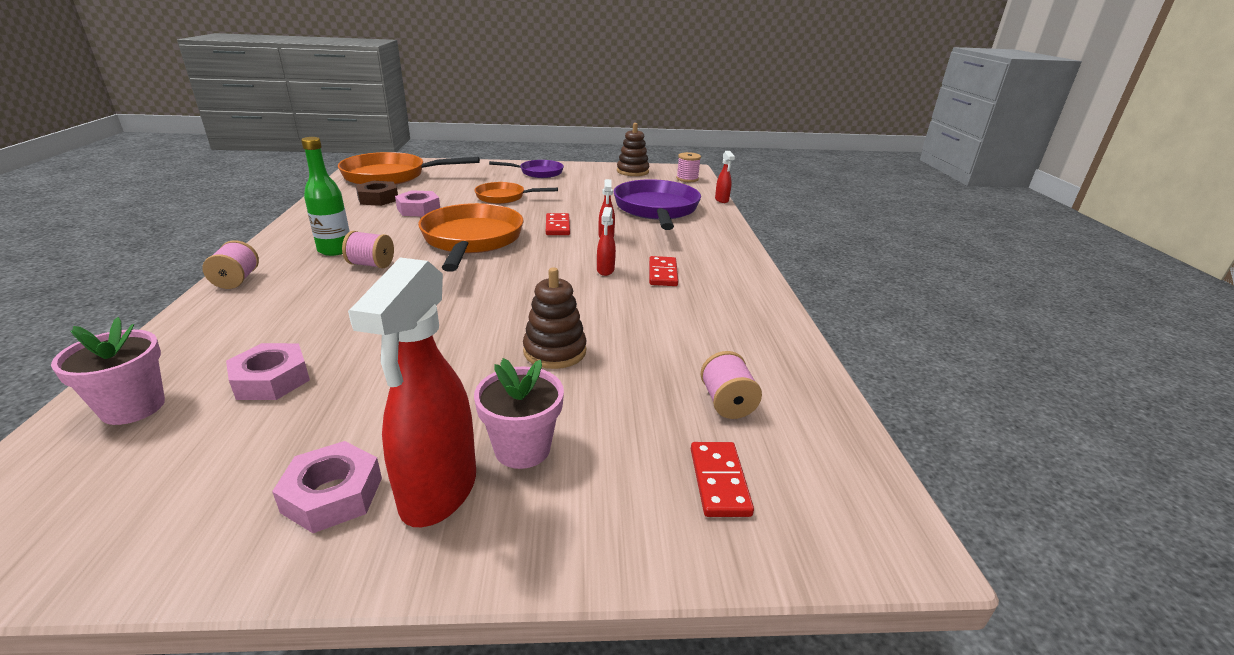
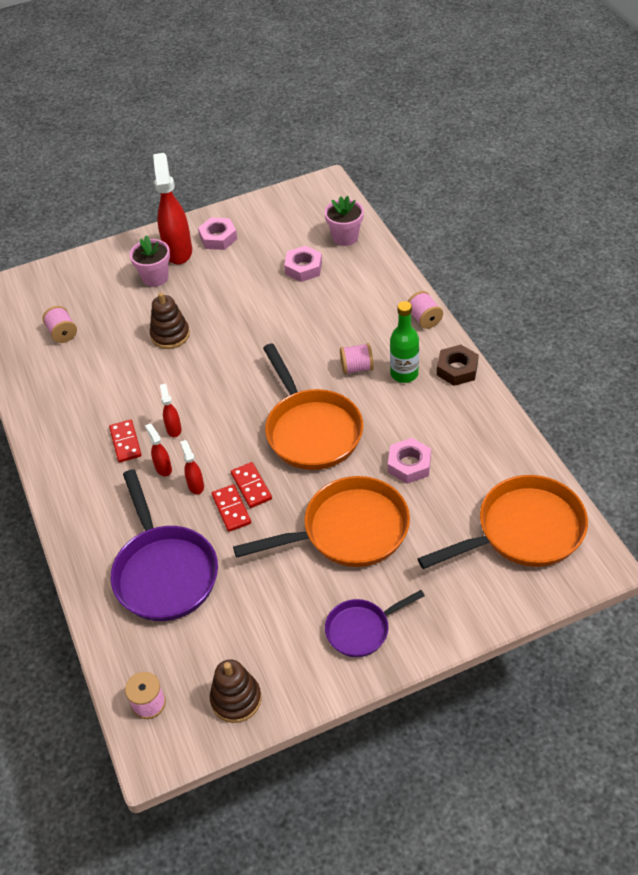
camera: 165 degrees right, 20 degrees up
brown nut [356,181,398,206] -> brown nut moved to [437,345,479,386]
orange pan [475,182,558,204] -> orange pan [233,476,410,567], size x1.77
red domino [691,442,754,517] -> red domino moved to [212,484,251,532]
red spray bottle [715,151,735,203] -> red spray bottle moved to [145,423,172,476]

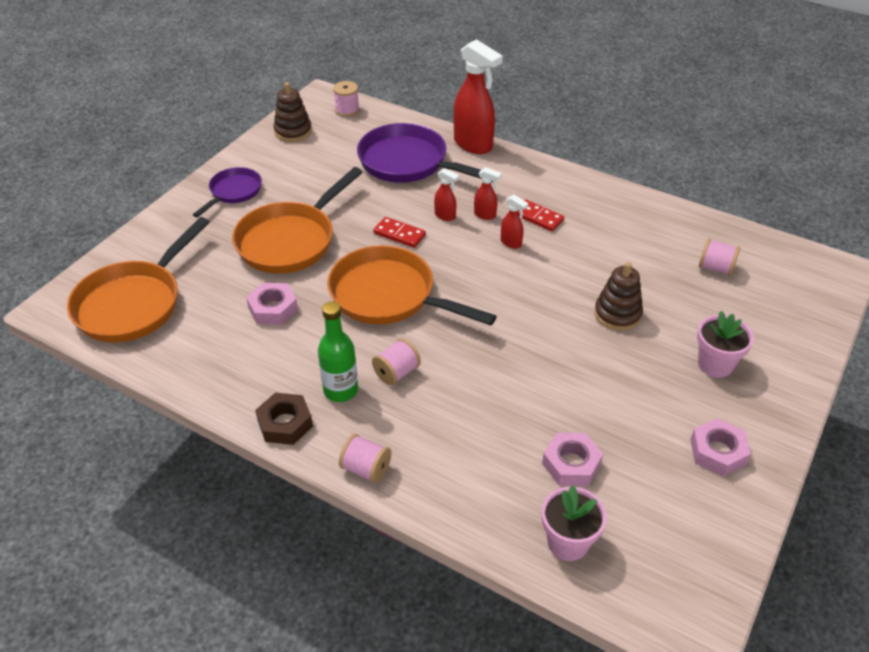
camera: 140 degrees right, 5 degrees down
red spray bottle [153,153,192,265] -> red spray bottle moved to [454,39,503,154]
red domino [212,484,251,532] -> none

